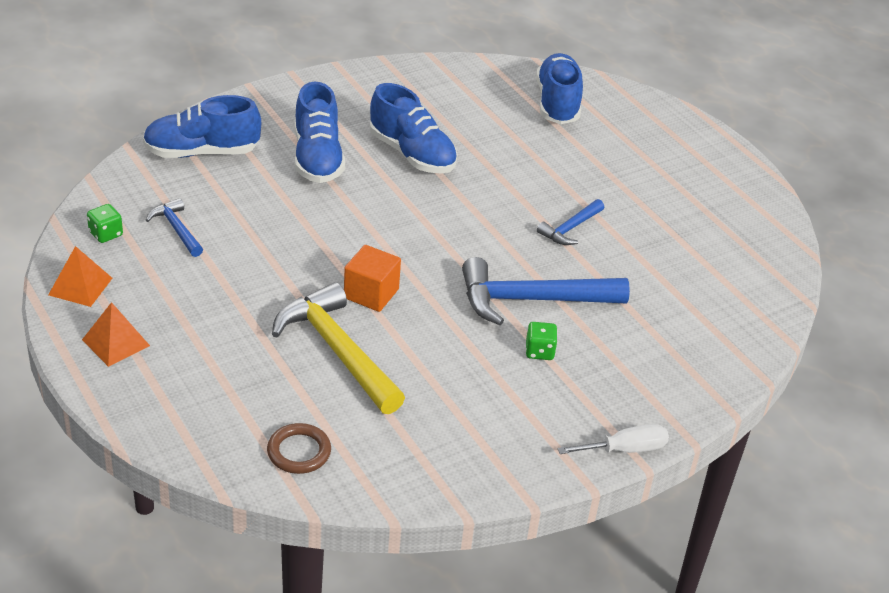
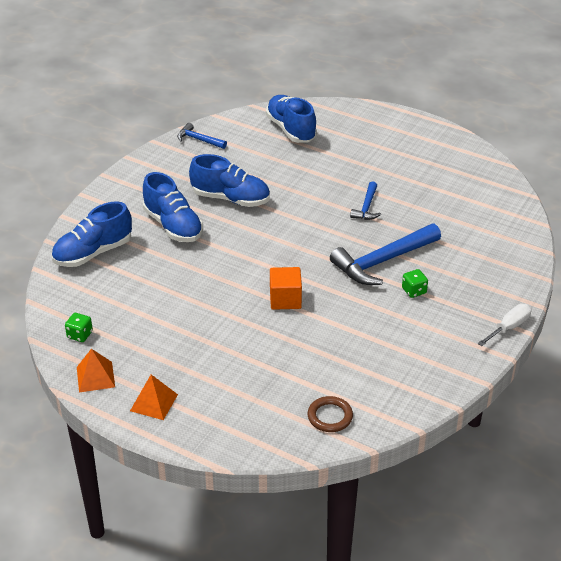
camera: 25 degrees left, 0 degrees up
blue hammer [146,198,203,257] -> blue hammer moved to [177,123,227,149]
yellow hammer [272,282,405,414] -> none

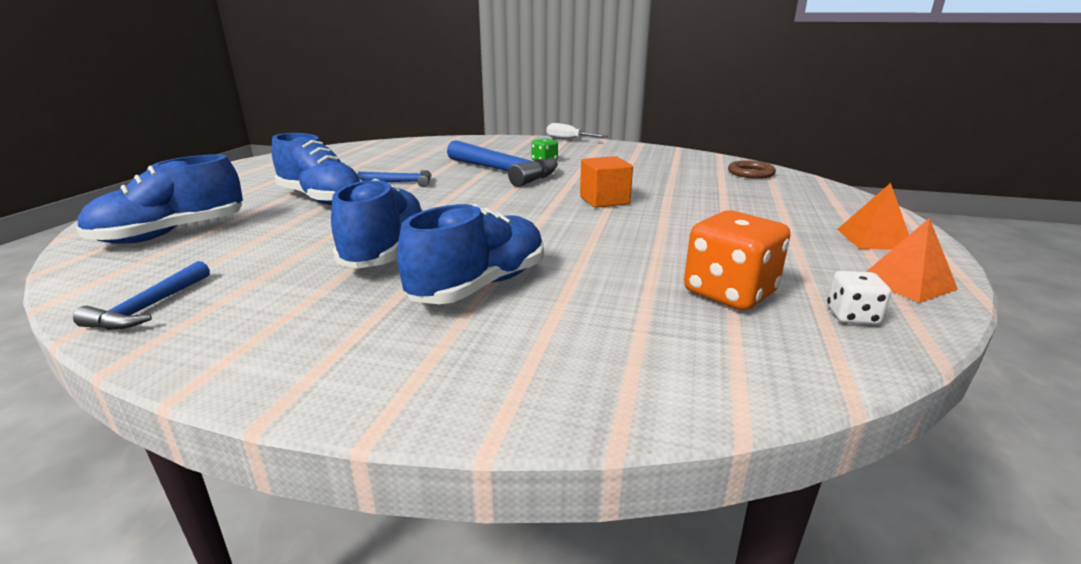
camera: 105 degrees left, 15 degrees down
blue shoe [51,201,132,267] -> blue shoe moved to [272,133,362,205]
green dice [65,313,93,342] -> white dice [827,271,891,325]
none -> orange dice [684,210,790,310]

